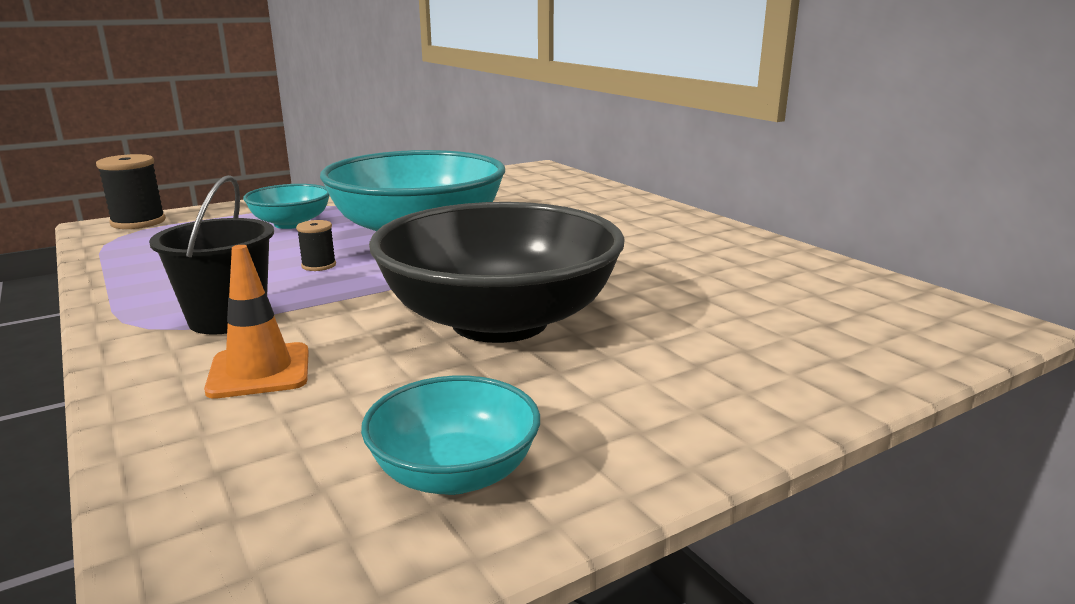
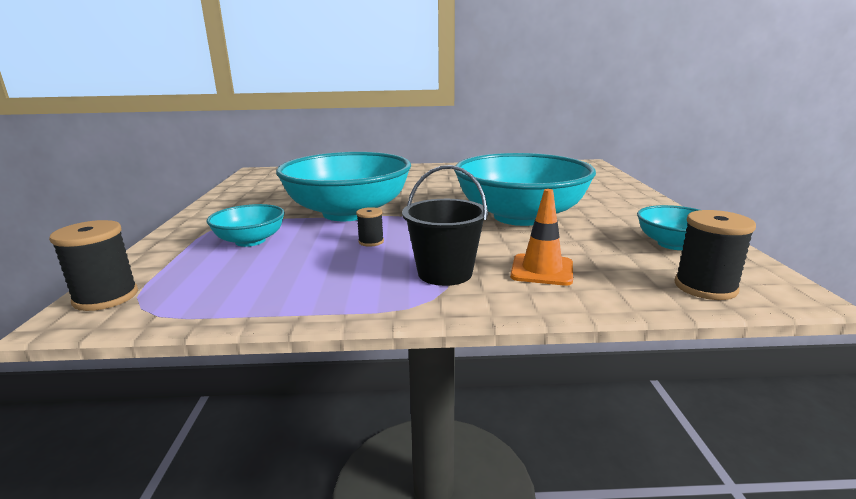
camera: 60 degrees left, 0 degrees up
black bowl [369,202,625,343] -> turquoise bowl [454,153,596,226]
none -> black spool [674,210,756,300]

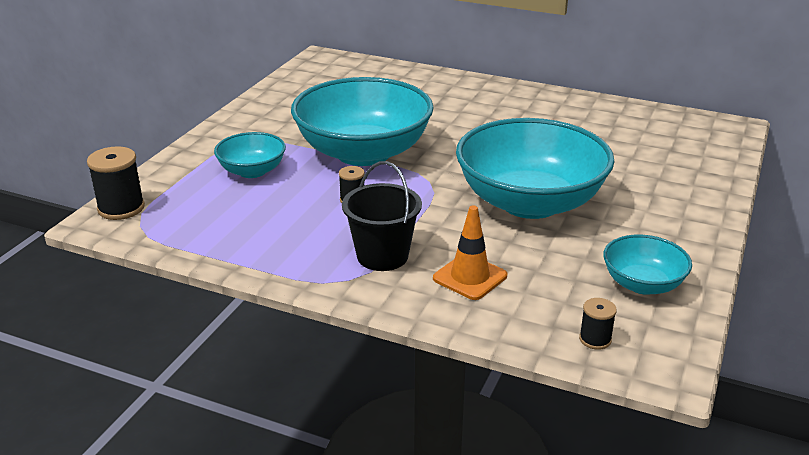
camera: 25 degrees right, 10 degrees up
black spool [674,210,756,300] -> black spool [579,298,617,350], size x0.57

